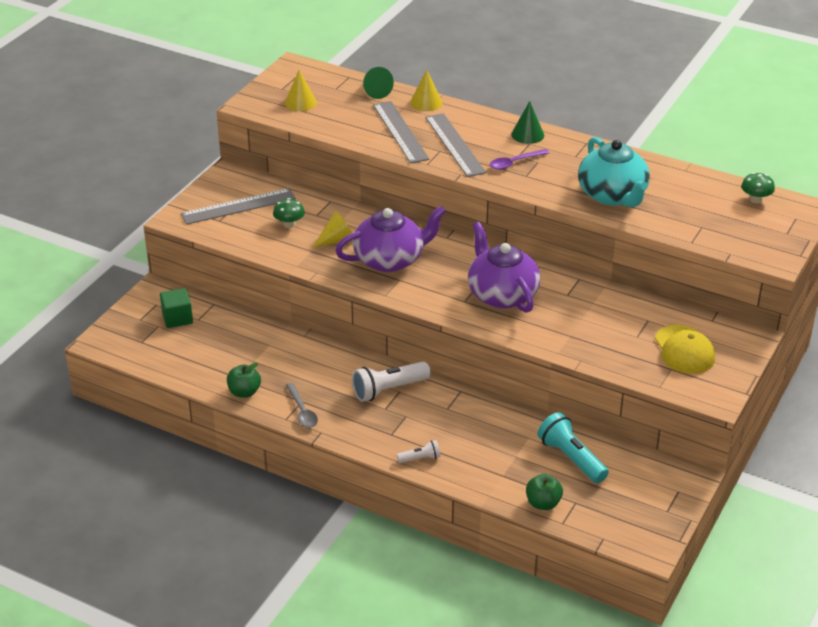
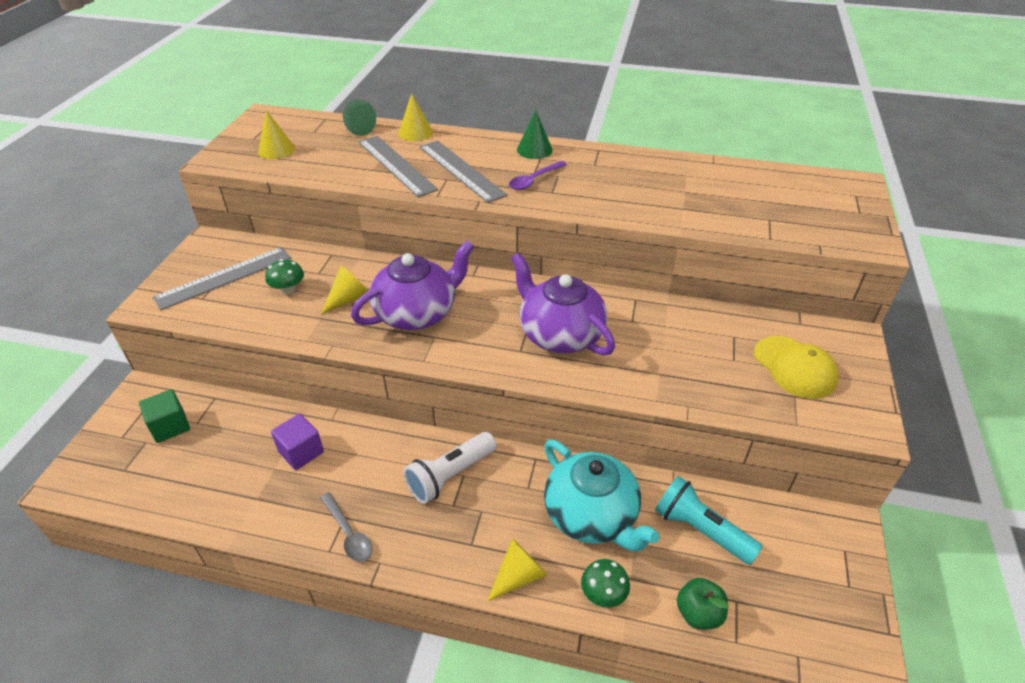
camera: 15 degrees left, 5 degrees up
green apple [227,363,261,398] -> none
white flashlight [397,440,441,463] -> yellow cone [487,538,548,601]
turquoise teapot [578,137,650,207] -> turquoise teapot moved to [544,440,660,552]
green mushroom [741,172,775,203] -> green mushroom moved to [581,559,630,608]
none -> purple cube [271,413,324,470]

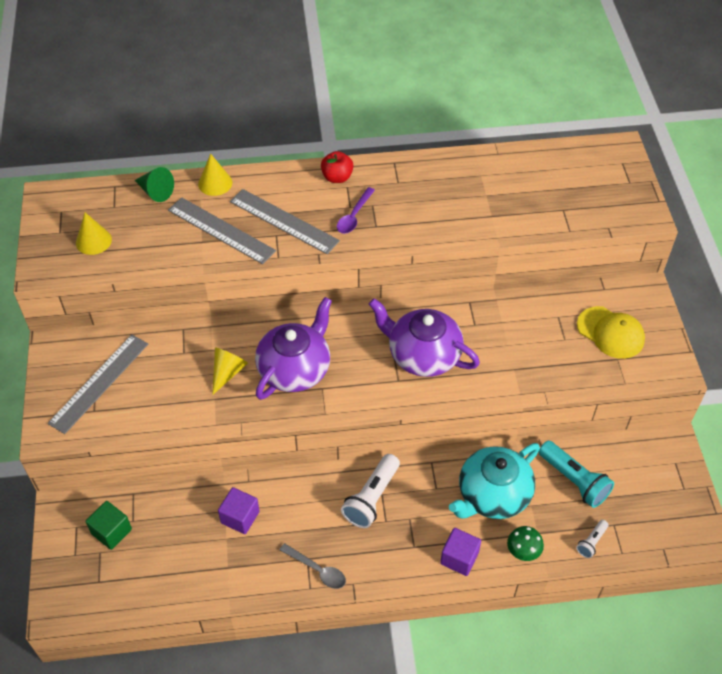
camera: 20 degrees left, 10 degrees up
green mushroom [266,259,304,294] -> none
yellow cone [487,538,548,601] -> purple cube [440,528,481,576]
green cone [517,110,553,159] -> red apple [321,151,353,183]
turquoise teapot [544,440,660,552] -> turquoise teapot turned 105 degrees clockwise [449,443,540,519]
turquoise flashlight [655,476,763,565] -> turquoise flashlight turned 150 degrees counterclockwise [539,441,614,508]
green apple [677,578,729,630] -> white flashlight [576,520,609,558]

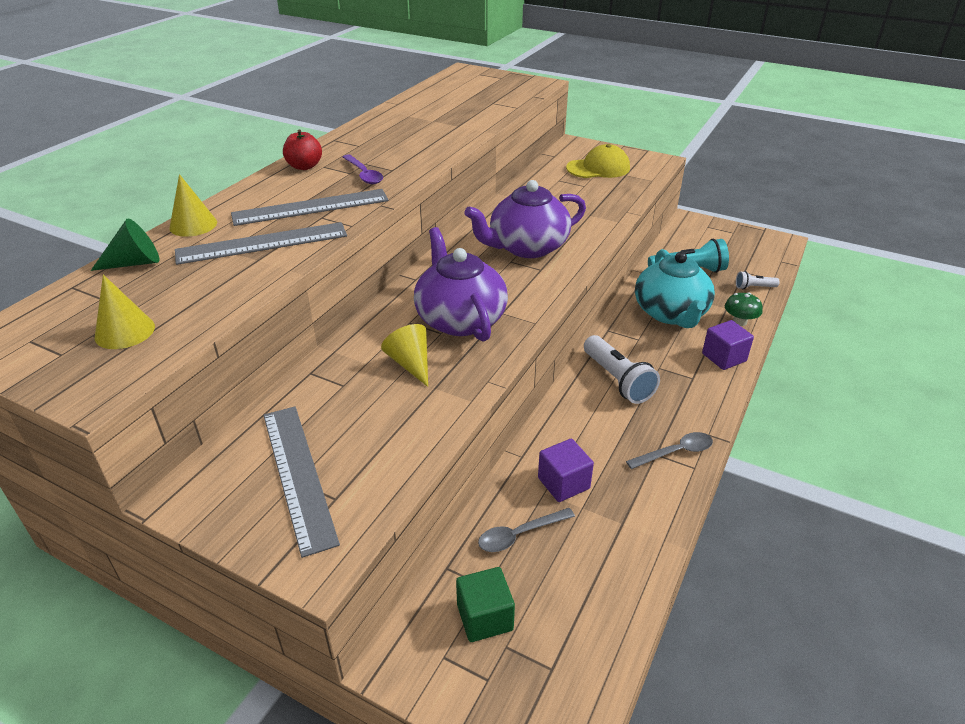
camera: 55 degrees left, 15 degrees down
white flashlight [576,520,609,558] -> white flashlight turned 105 degrees clockwise [736,271,779,289]
none -> grey spoon [478,508,575,552]

